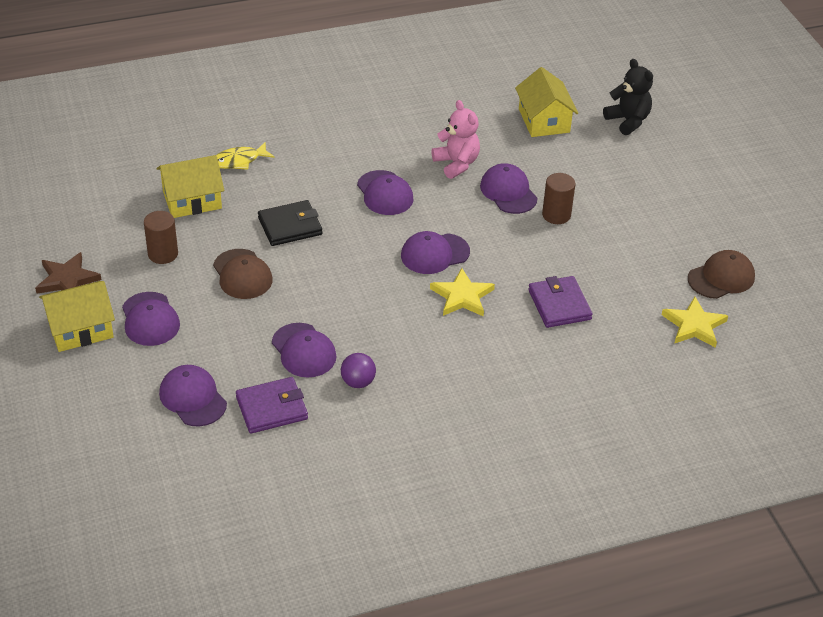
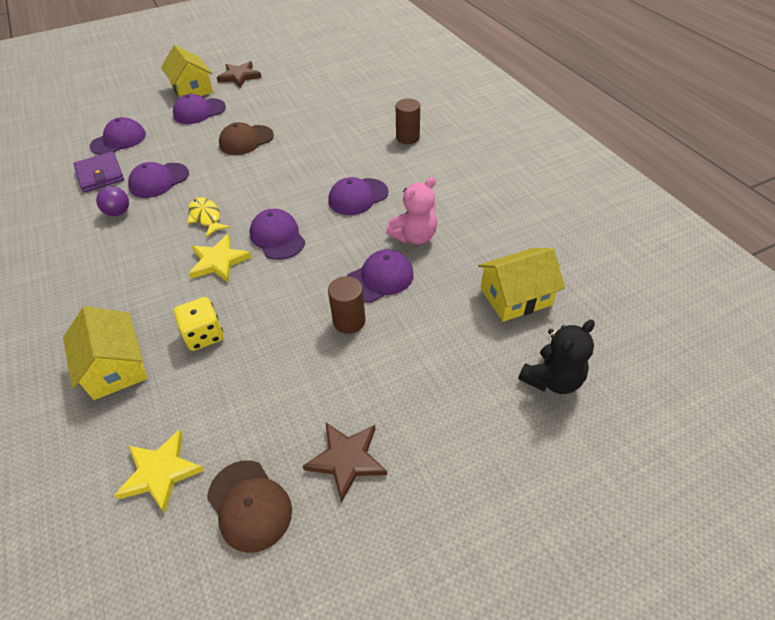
camera: 85 degrees right, 5 degrees up
brown cylinder [144,211,178,264] -> brown cylinder moved to [396,99,420,144]
yellow house [157,155,224,218] -> yellow house moved to [63,306,147,400]
yellow fish [216,142,274,170] -> yellow fish moved to [187,197,230,237]
black wallet [258,200,322,246] -> none
purple wallet [528,276,593,328] -> yellow dice [174,297,224,351]
none -> brown star [303,423,387,503]

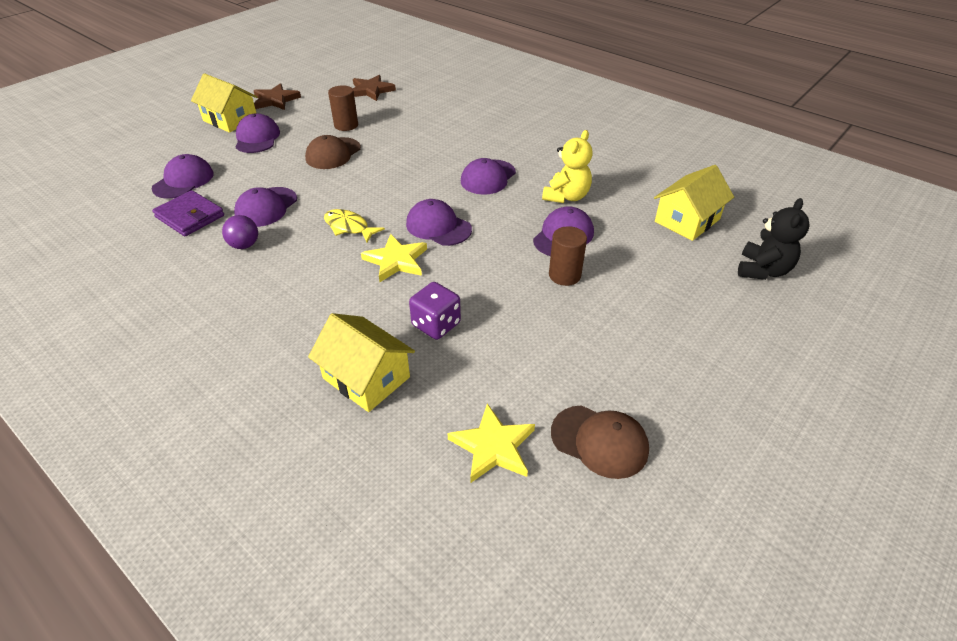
camera: 25 degrees left, 5 degrees down
purple cap [173,94,226,124] -> purple cap turned 135 degrees clockwise [236,113,280,153]
yellow dice [174,297,224,351] -> purple dice [409,282,461,340]
brown star [303,423,387,503] -> brown star moved to [353,75,396,101]
pink teddy bear [386,177,437,244] -> yellow teddy bear [542,130,592,203]
brown cylinder [396,99,420,144] -> brown cylinder moved to [328,85,358,131]

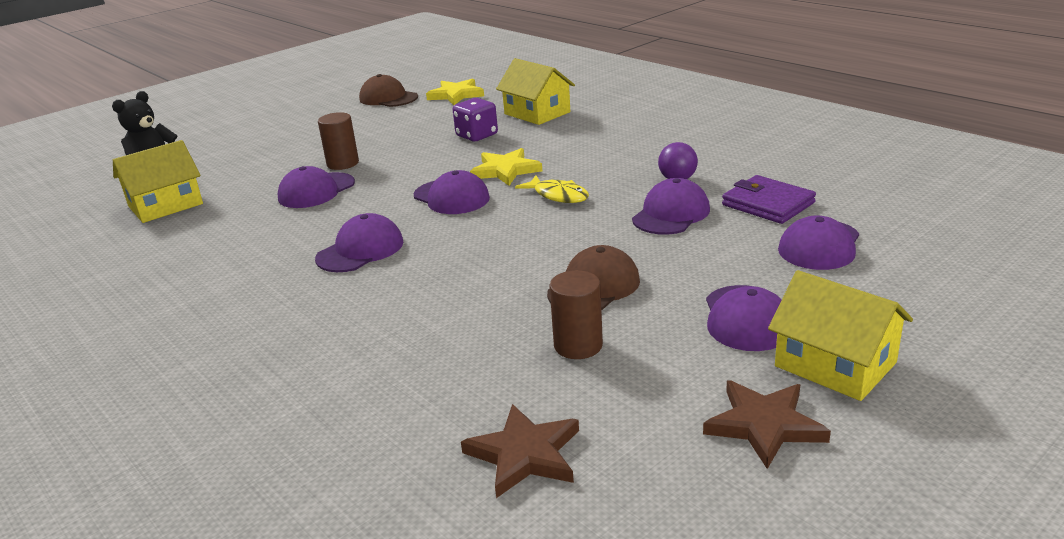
camera: 170 degrees left, 15 degrees down
yellow teddy bear [542,130,592,203] -> none

